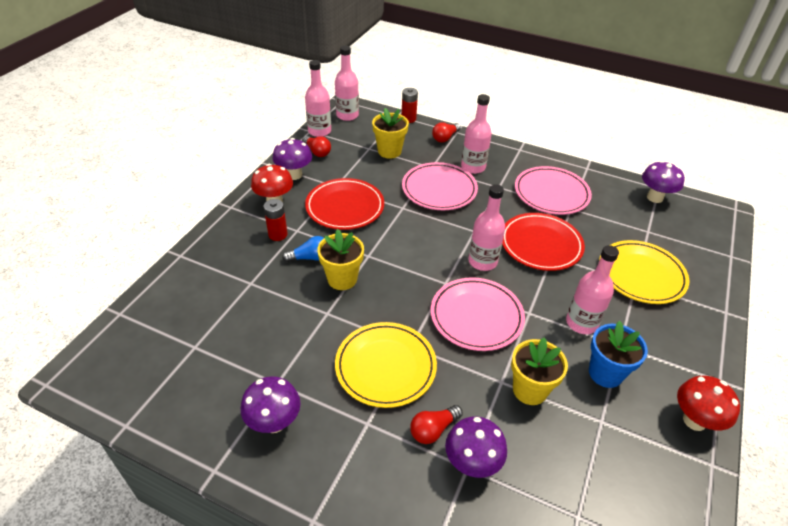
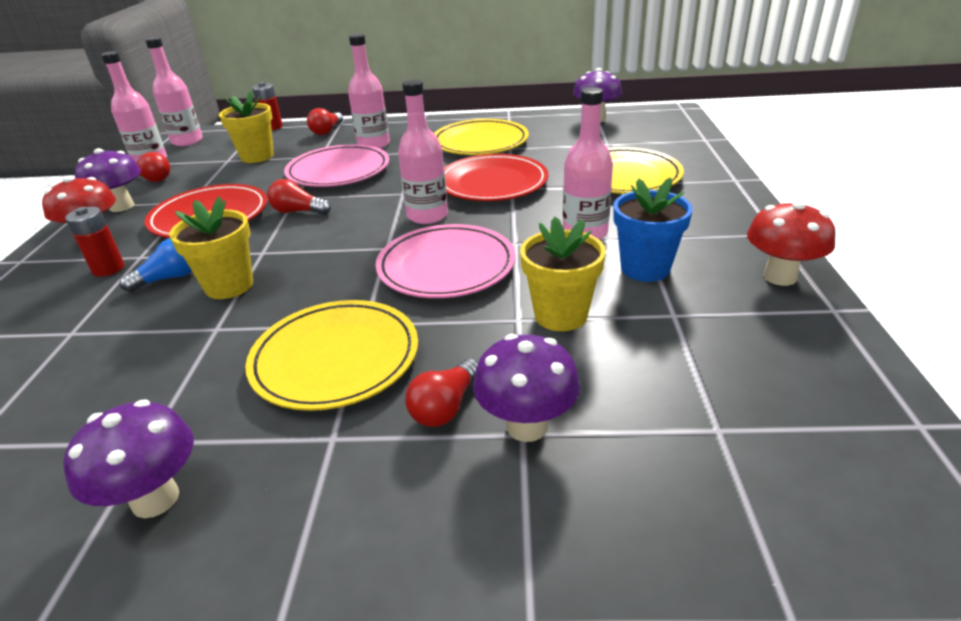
camera: 20 degrees left, 10 degrees down
pink plate [515,166,592,215] -> yellow plate [434,119,529,155]
none -> red light bulb [267,179,331,215]

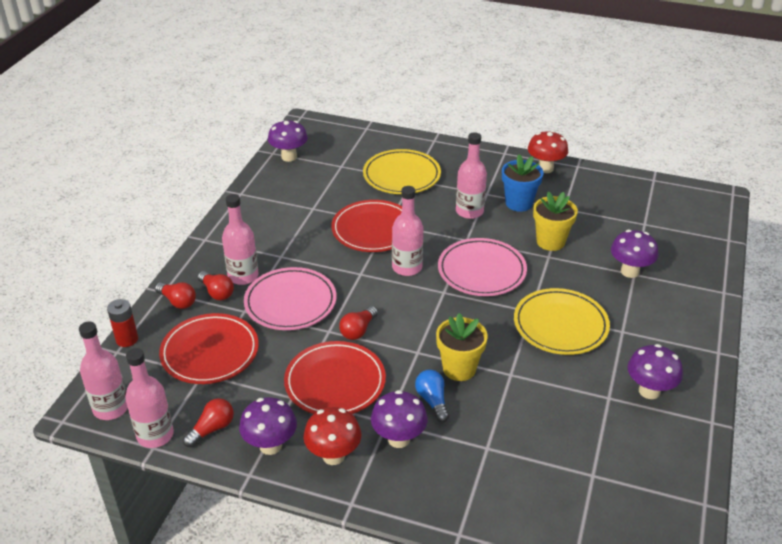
camera: 75 degrees left, 5 degrees up
red battery [65,207,124,277] -> purple mushroom [371,390,428,448]
yellow flower pot [219,91,274,163] -> red plate [159,313,259,384]
red light bulb [405,358,478,427] -> red light bulb moved to [198,271,234,300]
yellow plate [434,119,529,155] -> none

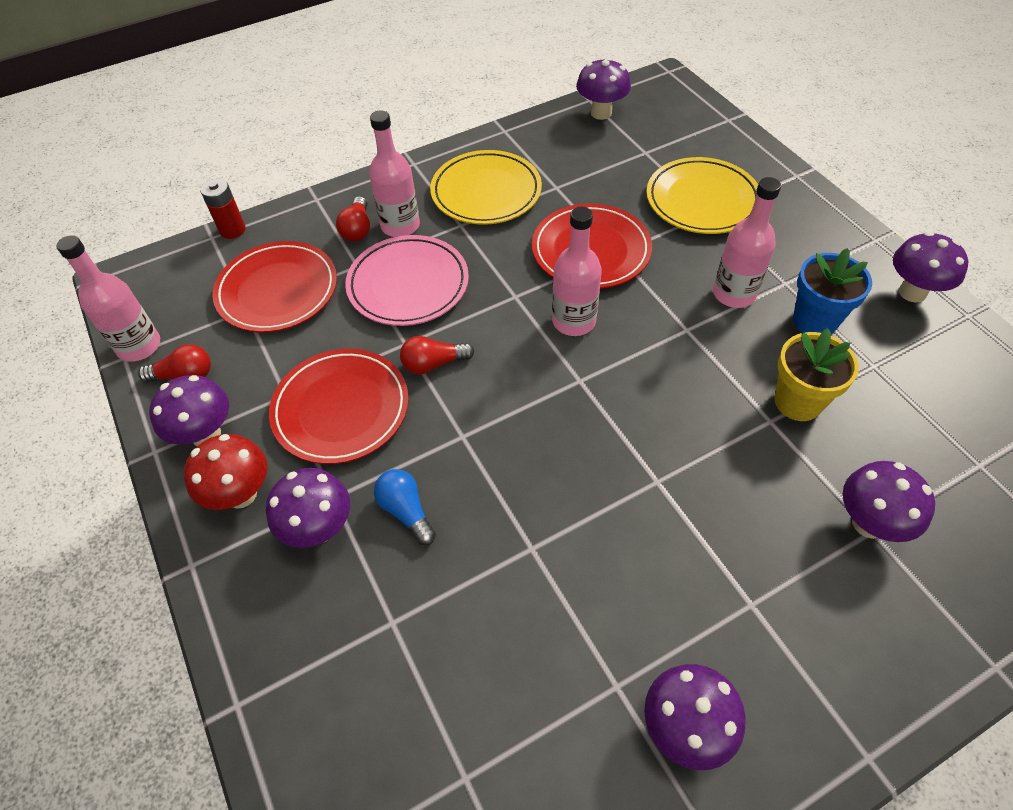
camera: 45 degrees right, 15 degrees up
pink bottle [79,322,128,420] -> none
red light bulb [155,282,196,309] -> none
blue light bulb [415,370,449,422] -> blue light bulb turned 60 degrees counterclockwise [374,469,436,545]
yellow flower pot [436,313,488,381] -> none
pink plate [438,238,527,296] -> none
yellow plate [514,288,610,355] -> yellow plate moved to [430,150,542,225]
red mushroom [528,130,568,173] -> purple mushroom [893,232,968,303]

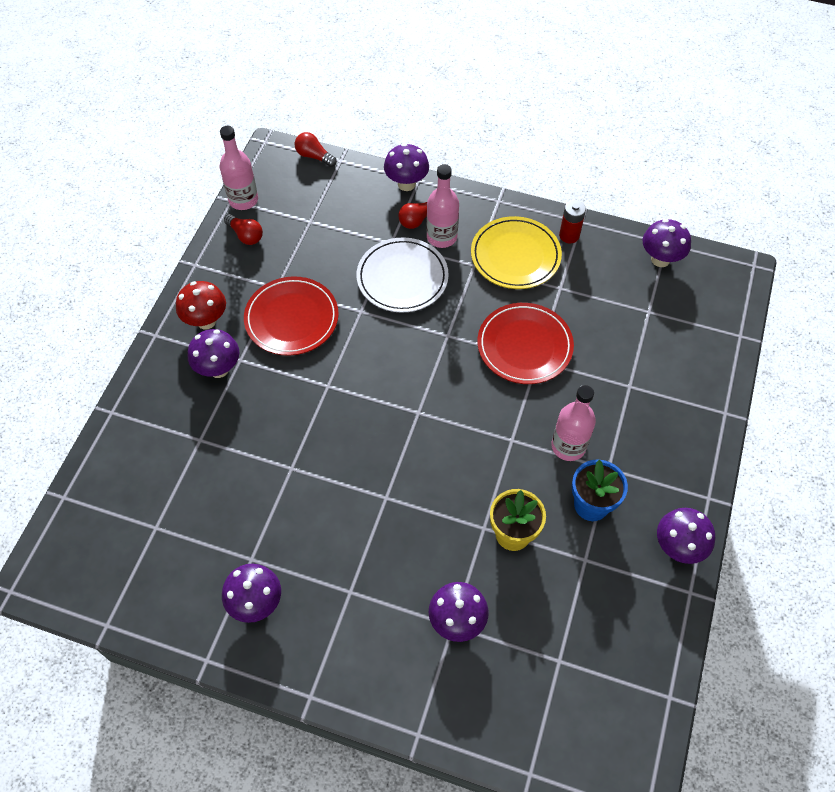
camera: 45 degrees right, 5 degrees up
purple mushroom [149,375,229,446] -> purple mushroom moved to [384,143,429,191]
red battery [200,179,246,239] -> red battery moved to [559,200,586,244]
red plate [212,241,337,333] -> none
pink plate [345,235,469,326] -> white plate [356,237,449,313]
blue light bulb [374,469,436,545] -> none
red light bulb [400,336,474,374] -> red light bulb moved to [295,132,337,167]
pink bottle [552,207,602,336] -> none
yellow plate [646,157,758,234] -> none

